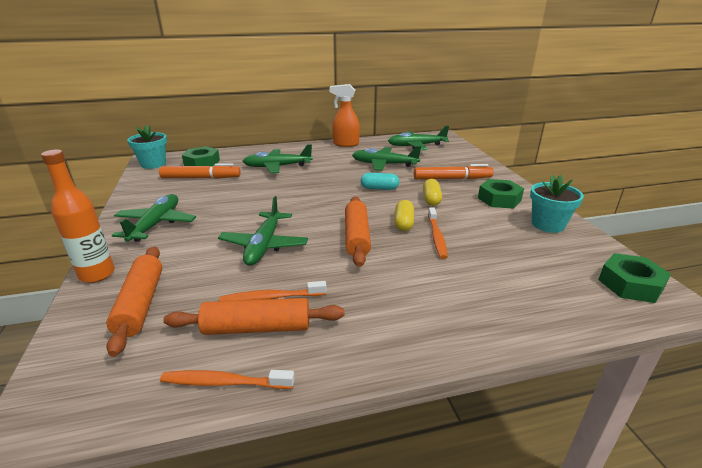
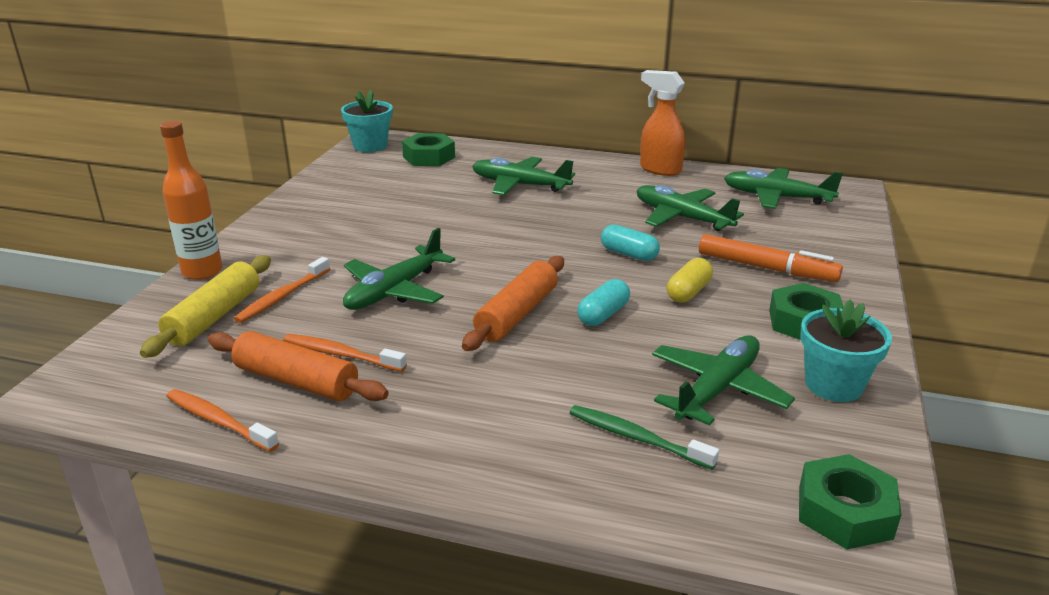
camera: 30 degrees right, 0 degrees up
orange rolling pin [106,246,162,357] -> yellow rolling pin [140,255,271,358]
green plane [112,194,196,242] -> green plane moved to [652,335,795,426]
orange marker [159,163,241,179] -> none
yellow capsule [394,200,414,231] -> turquoise capsule [577,279,630,326]
orange toothbrush [428,207,447,259] -> orange toothbrush moved to [234,257,330,323]
none -> green toothbrush [570,405,719,470]

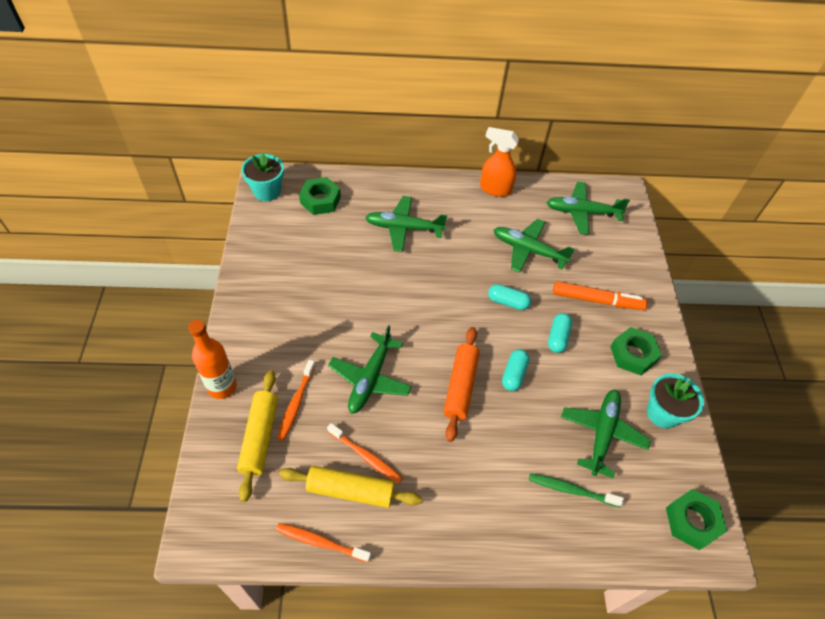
camera: 20 degrees left, 25 degrees up
orange rolling pin [208,331,389,401] -> yellow rolling pin [279,466,422,508]
orange toothbrush [283,334,407,372] -> orange toothbrush turned 150 degrees counterclockwise [327,423,403,484]
yellow capsule [667,258,713,303] -> turquoise capsule [548,313,572,353]

